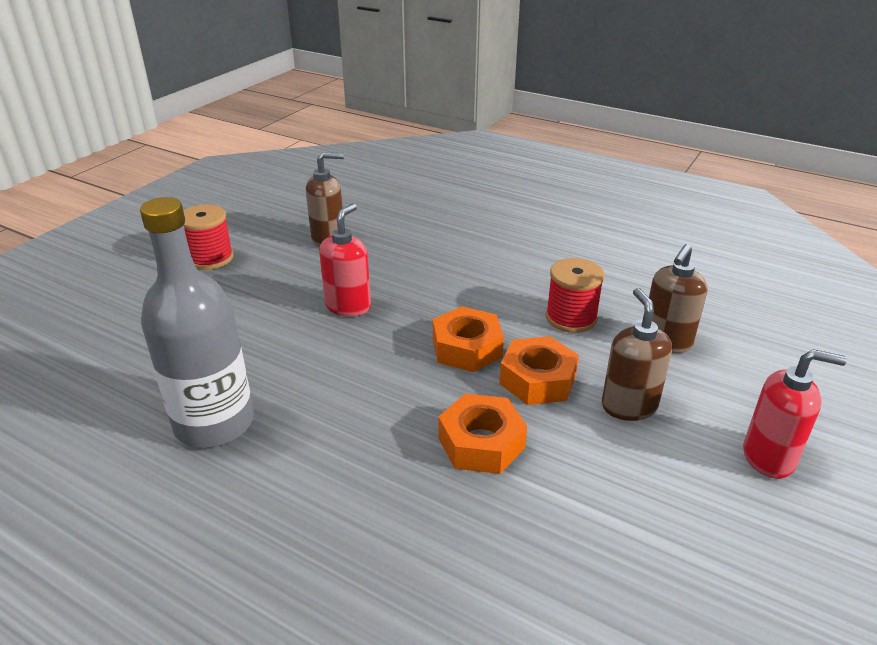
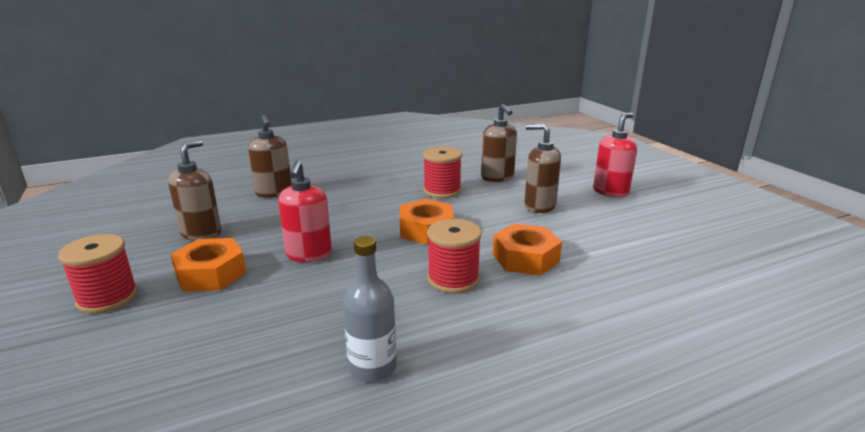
camera: 55 degrees left, 10 degrees down
grey bottle [140,197,254,448] -> grey bottle [343,236,396,382], size x0.56
red soap dispenser [319,203,371,317] -> red soap dispenser turned 150 degrees counterclockwise [278,160,332,262]
orange nut [499,336,579,405] -> orange nut moved to [170,238,247,292]
none -> brown soap dispenser [248,115,292,198]
none -> red spool [427,219,482,294]

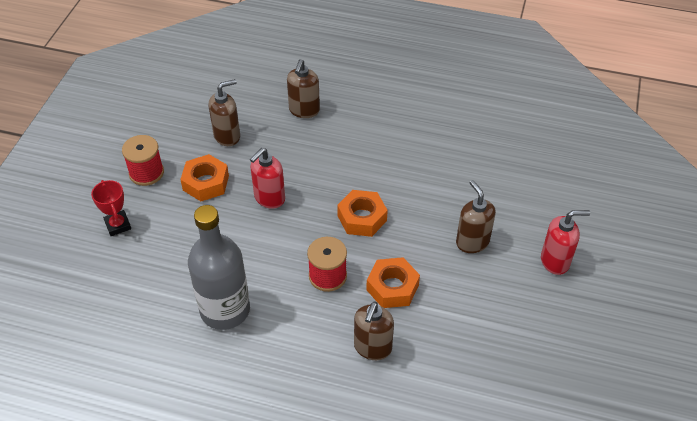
camera: 40 degrees right, 25 degrees up
grey bottle [343,236,396,382] -> grey bottle [188,205,250,330], size x1.78
red spool [423,147,462,198] -> none
brown soap dispenser [481,104,517,182] -> brown soap dispenser moved to [354,302,394,360]
none -> red trophy [91,180,131,236]

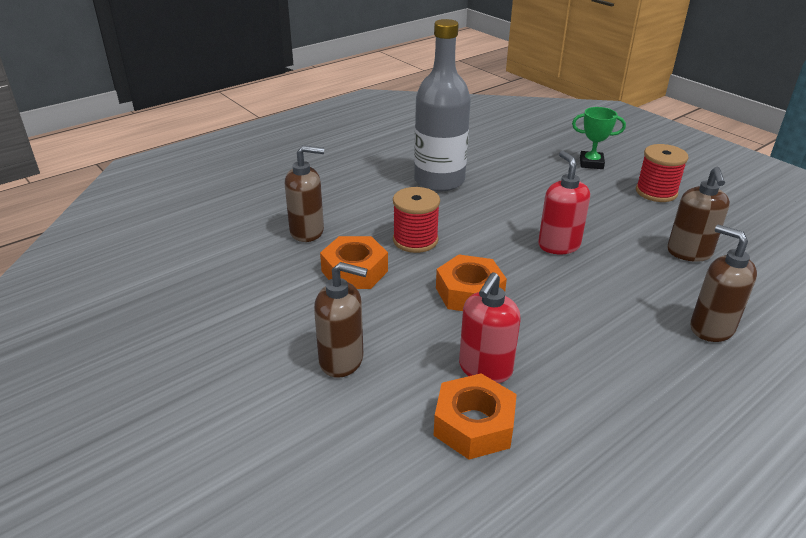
camera: 125 degrees right, 15 degrees down
red trophy [91,180,131,236] -> green trophy [572,107,626,169]
orange nut [180,154,229,201] -> orange nut moved to [434,373,517,459]
brown soap dispenser [354,302,394,360] -> brown soap dispenser turned 120 degrees clockwise [285,145,324,242]
red soap dispenser [541,210,590,275] -> red soap dispenser moved to [459,273,521,383]

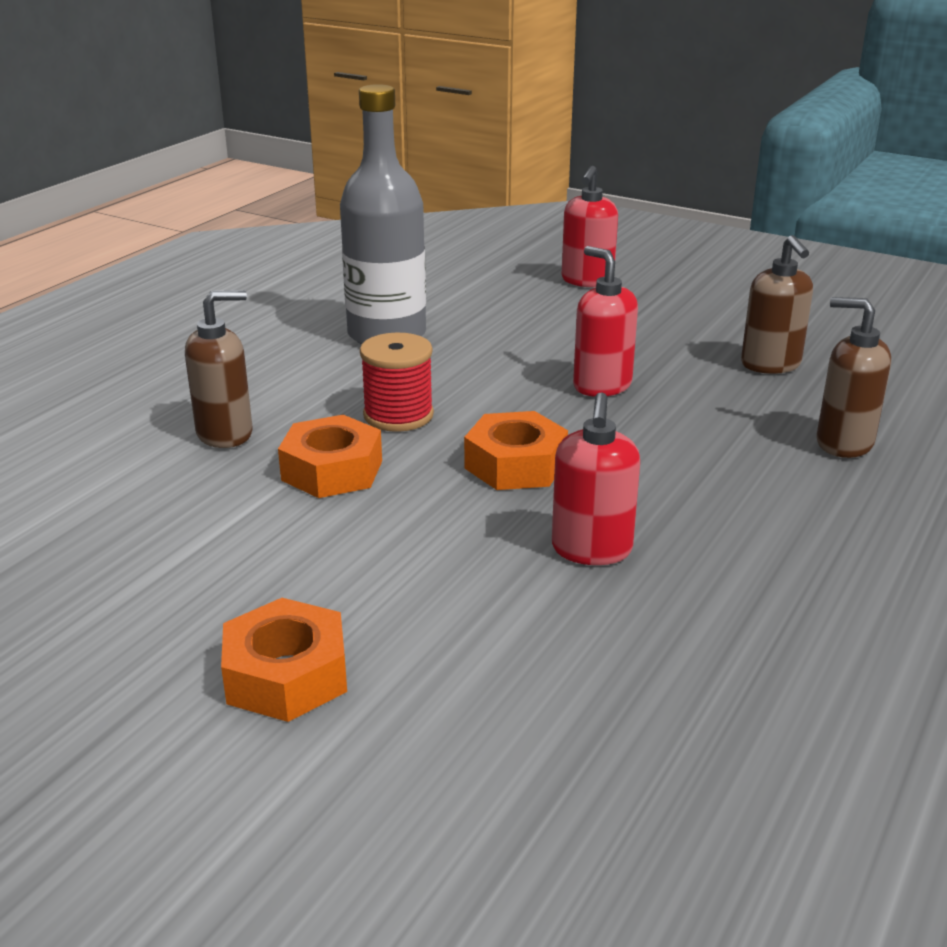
camera: 20 degrees left, 5 degrees down
brown soap dispenser [314,262,368,378] -> none
orange nut [434,373,517,459] -> orange nut moved to [221,598,347,722]
green trophy [572,107,626,169] -> red soap dispenser [562,166,618,287]
red spool [636,144,688,202] -> none

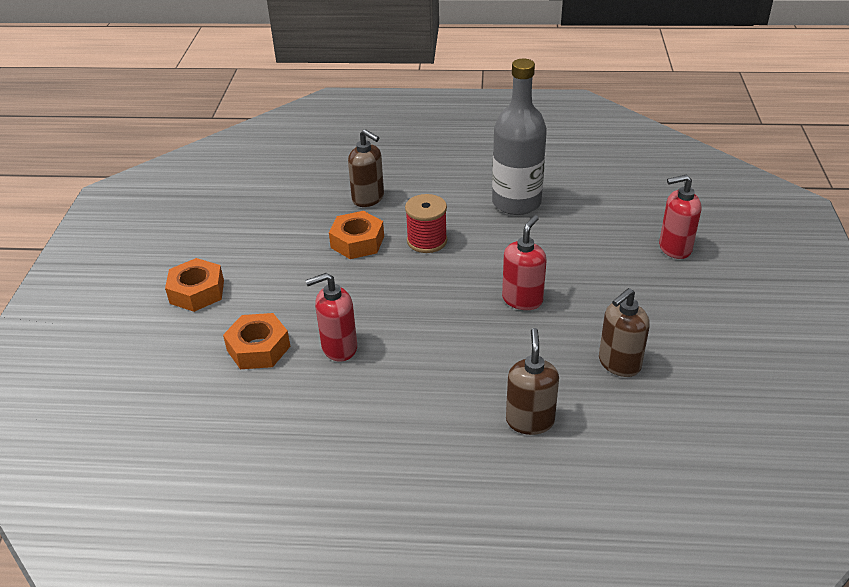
camera: 65 degrees right, 10 degrees up
orange nut [464,411,568,490] -> orange nut moved to [223,313,290,369]

